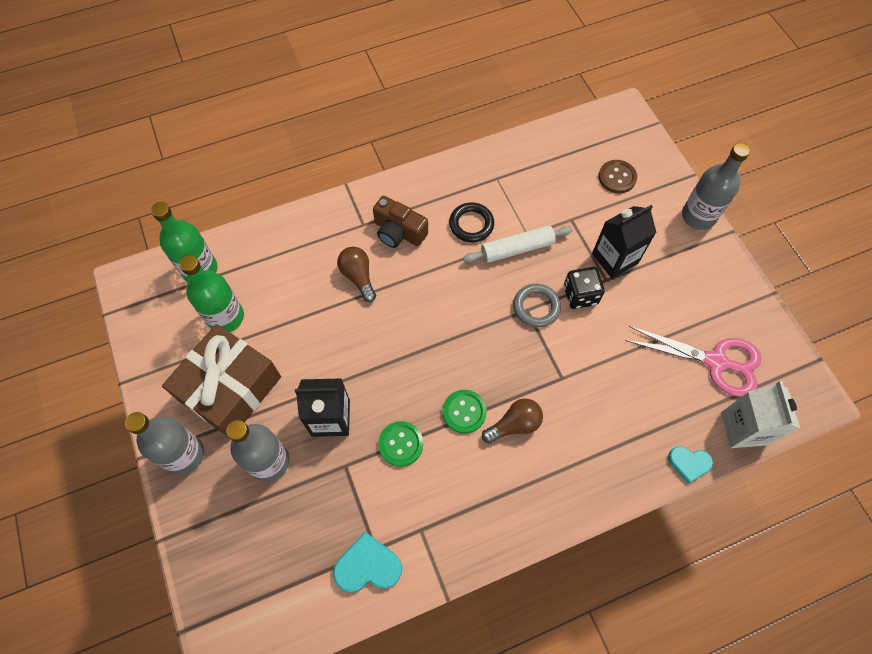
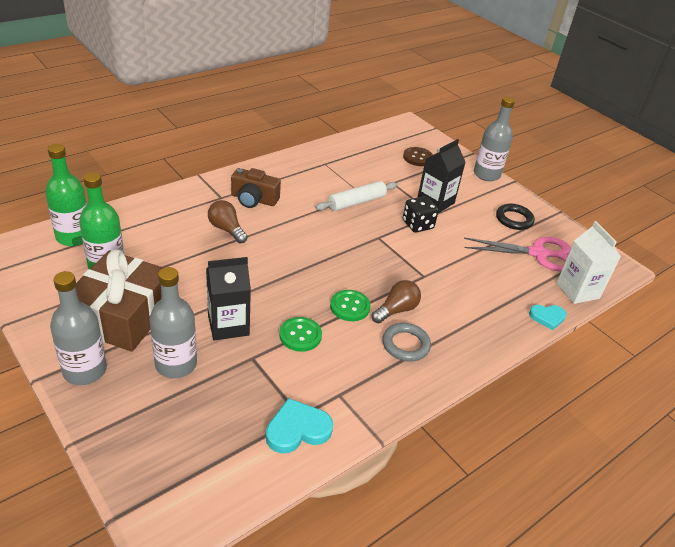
camera: 20 degrees left, 25 degrees down
black ring [449,202,494,242] -> black ring moved to [496,204,535,230]
grey ring [513,284,561,328] -> grey ring moved to [382,323,431,361]

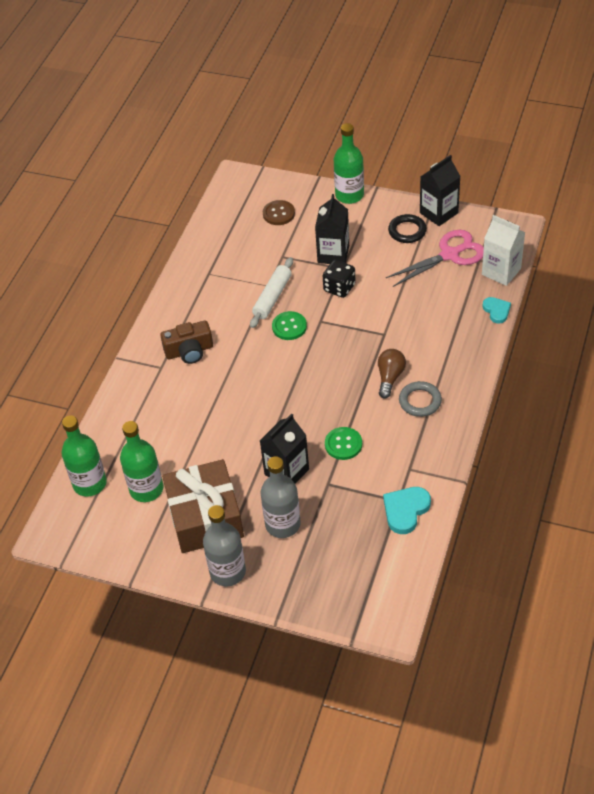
camera: 25 degrees left, 10 degrees up
brown light bulb [208,200,248,243] -> none
green button [330,290,371,321] -> green button moved to [272,311,307,340]
grey bottle [474,96,515,181] -> green bottle [334,123,364,204]
turquoise heart [529,305,566,330] -> turquoise heart turned 75 degrees counterclockwise [482,297,511,324]
none -> black carton [420,155,461,226]

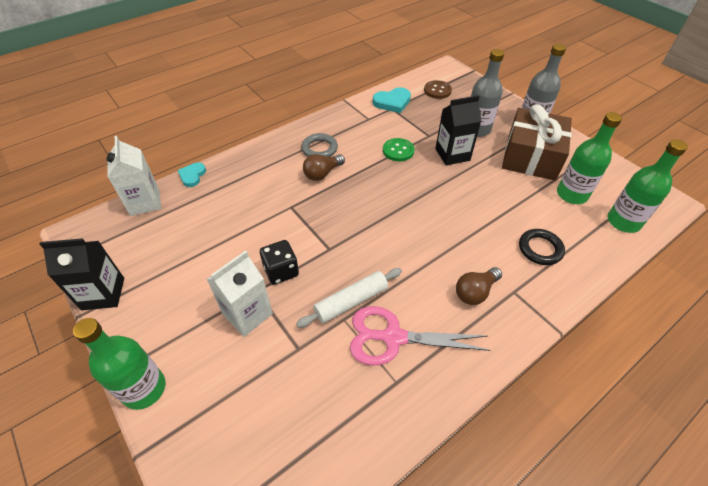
camera: 150 degrees left, 0 degrees up
brown camera [160,320,213,364] -> brown light bulb [456,267,502,305]
brown button [263,200,295,225] -> brown button moved to [424,80,452,99]
green button [272,311,307,340] -> none
black carton [315,194,349,264] -> white carton [207,251,273,337]
pink scissors [386,230,484,287] -> pink scissors moved to [350,306,491,366]
black ring [388,214,427,243] -> black ring moved to [519,229,565,265]

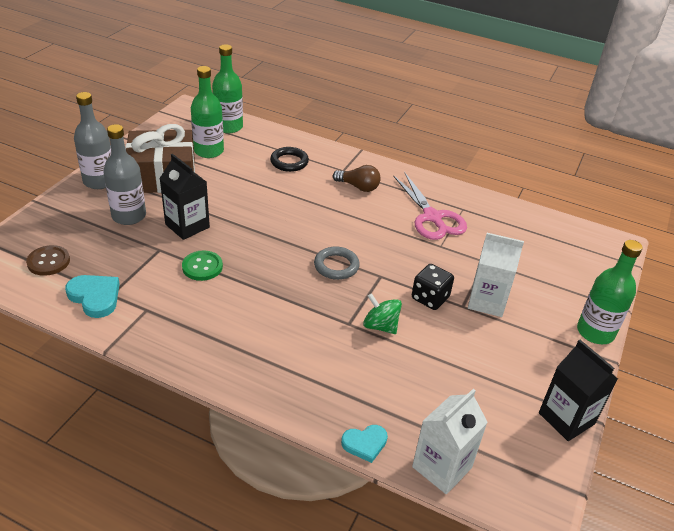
camera: 120 degrees left, 10 degrees down
white rolling pin [296,268,402,328] -> none
grey ring [301,133,338,157] -> grey ring moved to [314,246,360,280]
brown light bulb [303,154,345,181] -> none
none -> green spinning top [363,293,402,334]

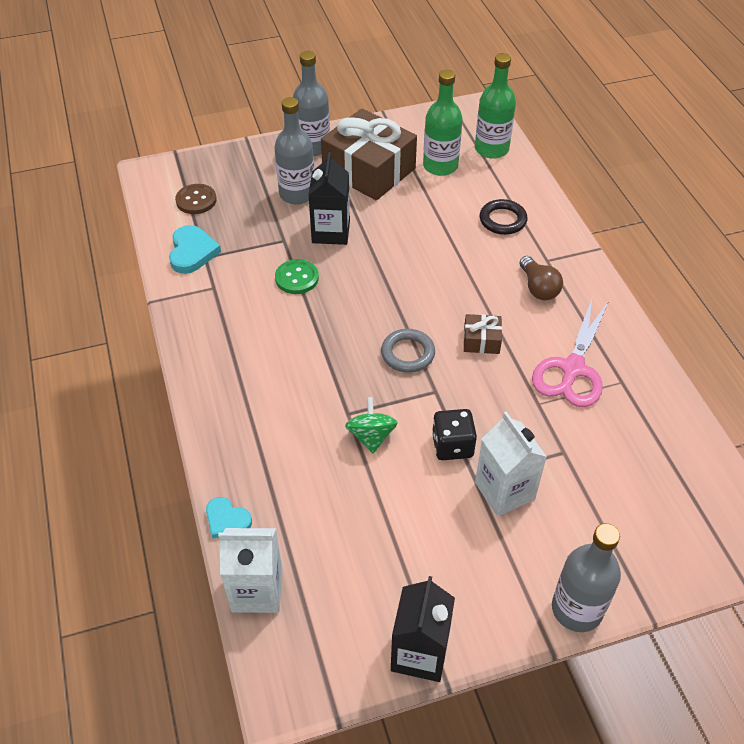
camera: 50 degrees right, 10 degrees up
green bottle [577,240,643,344] -> grey bottle [552,523,621,632]
none -> brown gift [463,314,502,354]

